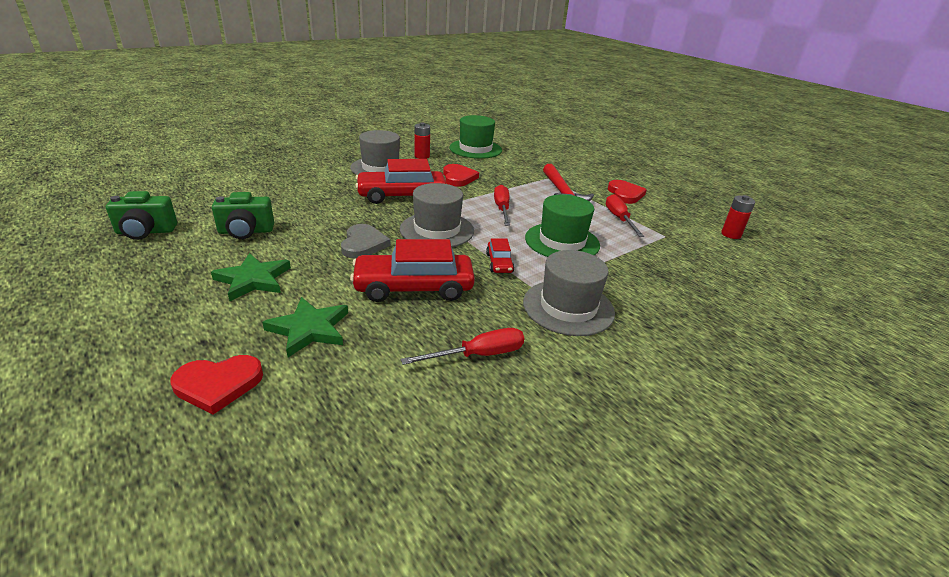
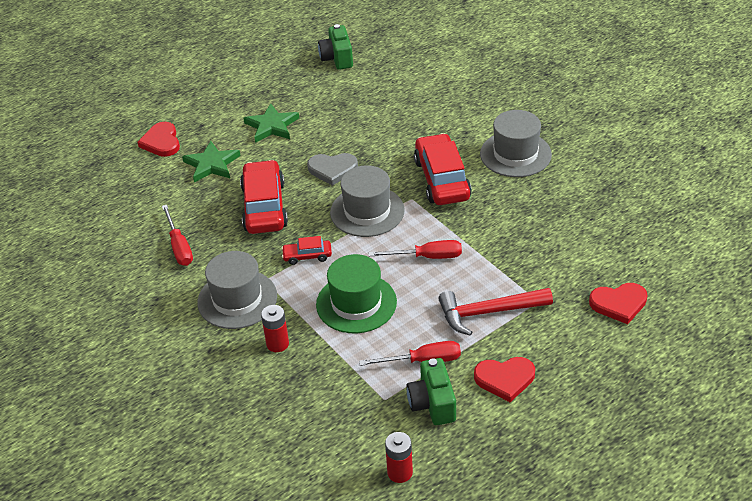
camera: 95 degrees right, 10 degrees up
green camera [212,192,274,239] -> green camera moved to [406,358,456,425]
red battery [414,122,430,159] -> red battery moved to [261,305,289,352]
red heart [443,164,479,187] -> red heart moved to [589,283,648,324]
green hat [449,115,502,159] -> none

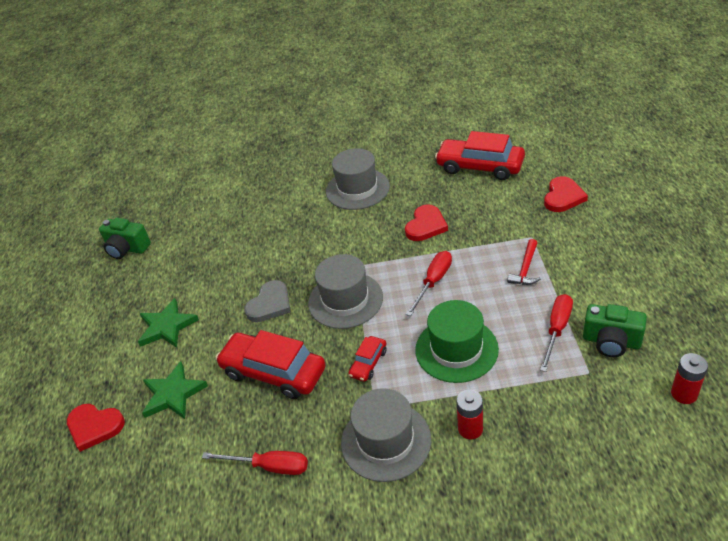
camera: 55 degrees left, 0 degrees up
red car [414,133,472,205] -> red car moved to [435,131,525,180]
red hammer [438,288,553,336] -> red hammer [507,239,541,285], size x0.60
red heart [474,357,535,402] -> red heart moved to [405,204,448,241]

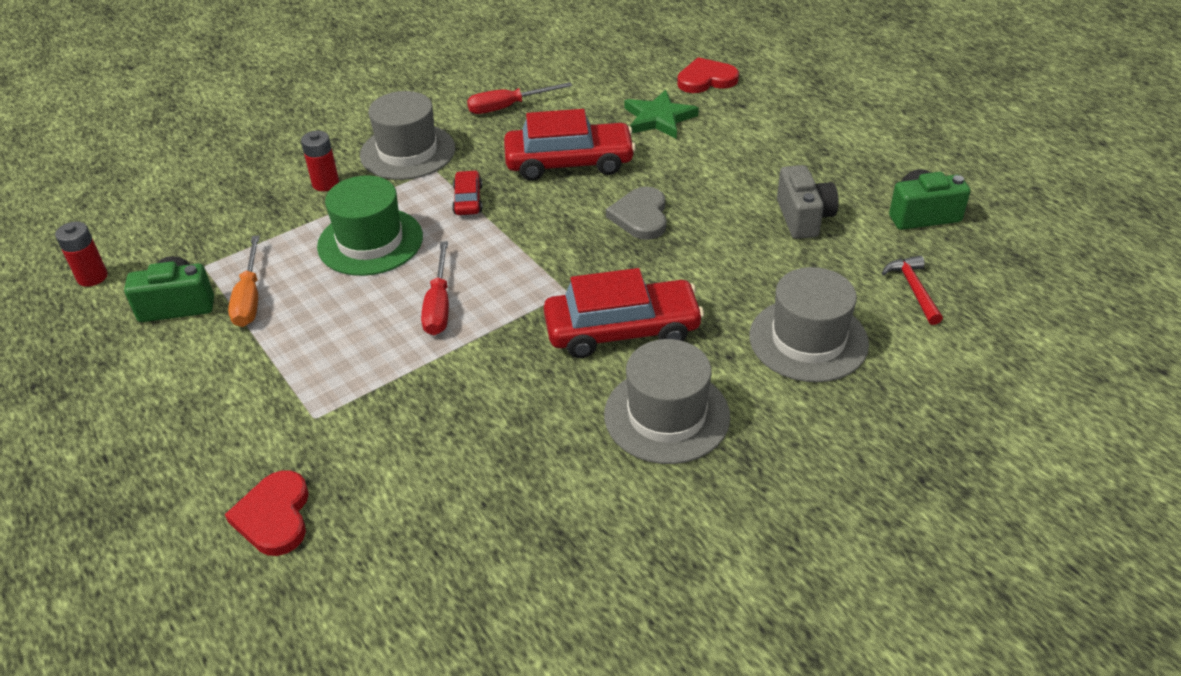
camera: 145 degrees right, 0 degrees up
green star [138,298,199,348] -> none
grey hat [308,254,383,329] -> grey hat moved to [749,267,869,382]
red heart [405,204,448,241] -> none
red car [435,131,525,180] -> red car moved to [544,268,704,358]
red hammer [507,239,541,285] -> red hammer moved to [882,255,943,325]
red screwdriver [540,294,573,372] -> orange screwdriver [228,235,260,327]
none -> grey camera [777,165,839,239]

